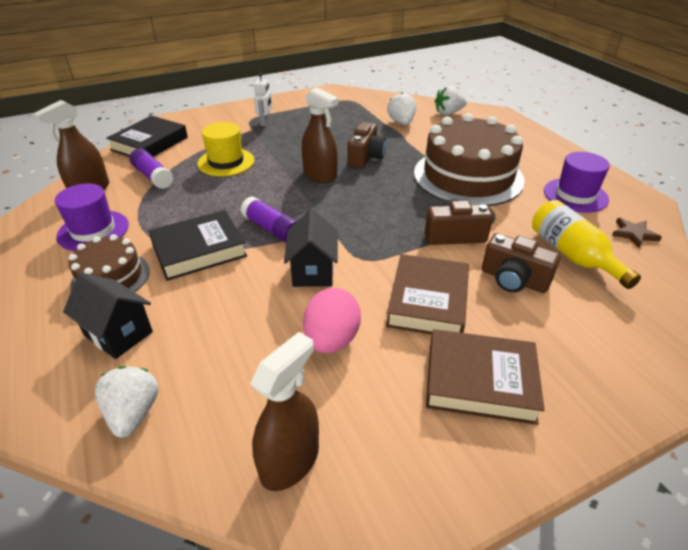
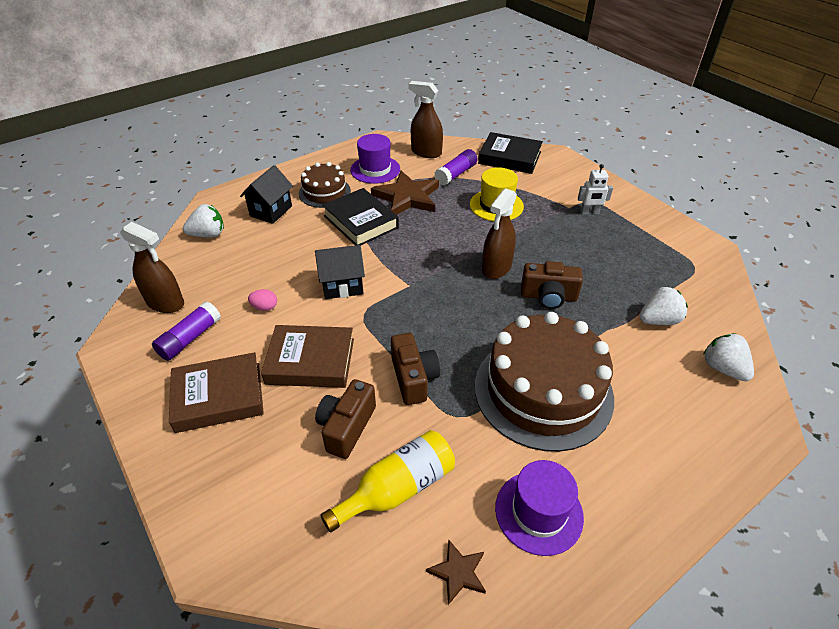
camera: 80 degrees right, 5 degrees up
purple glue stick [241,196,297,242] -> purple glue stick moved to [152,301,221,361]
pink egg [303,288,361,353] -> pink egg [248,289,277,311], size x0.51
brown book [426,329,545,425] -> brown book turned 75 degrees clockwise [169,352,264,433]
none -> brown star [371,171,439,215]

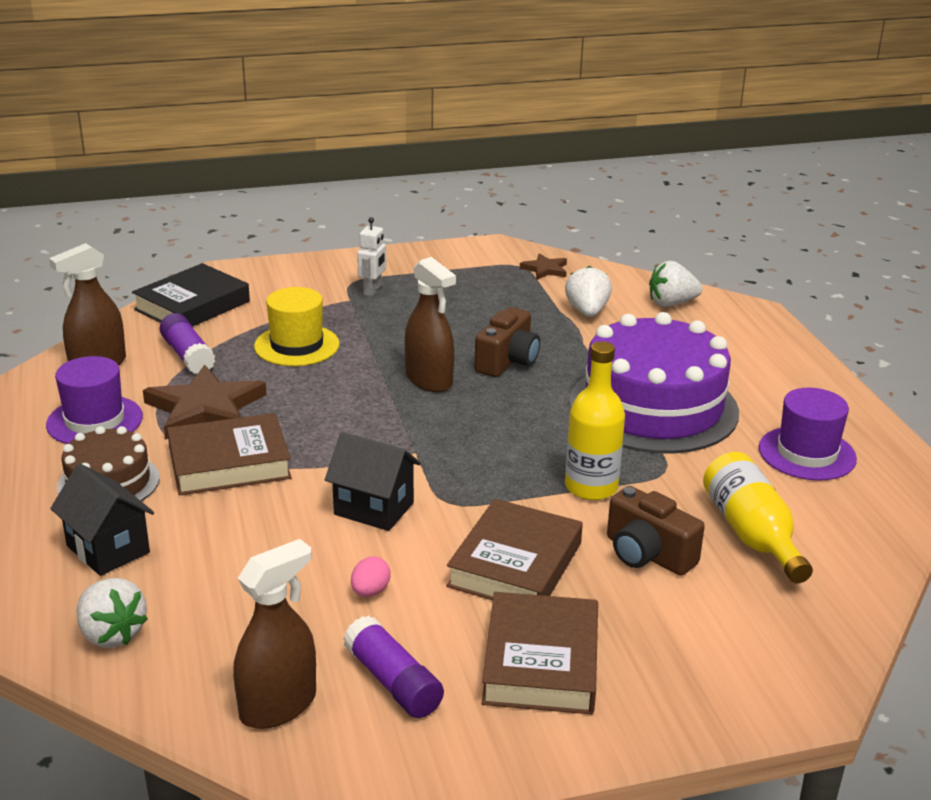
camera: 70 degrees left, 15 degrees down
white strawberry [183,204,224,237] -> white strawberry turned 135 degrees clockwise [77,578,148,647]
black house [315,245,365,299] -> black house turned 75 degrees counterclockwise [325,432,421,531]
black book [322,188,399,245] -> brown book [167,413,292,496]
brown camera [391,333,440,405] -> yellow bottle [565,341,625,500]
brown star [426,539,486,605] -> brown star moved to [520,253,567,280]
brown cake [475,312,614,452] -> purple cake [569,312,739,454]

